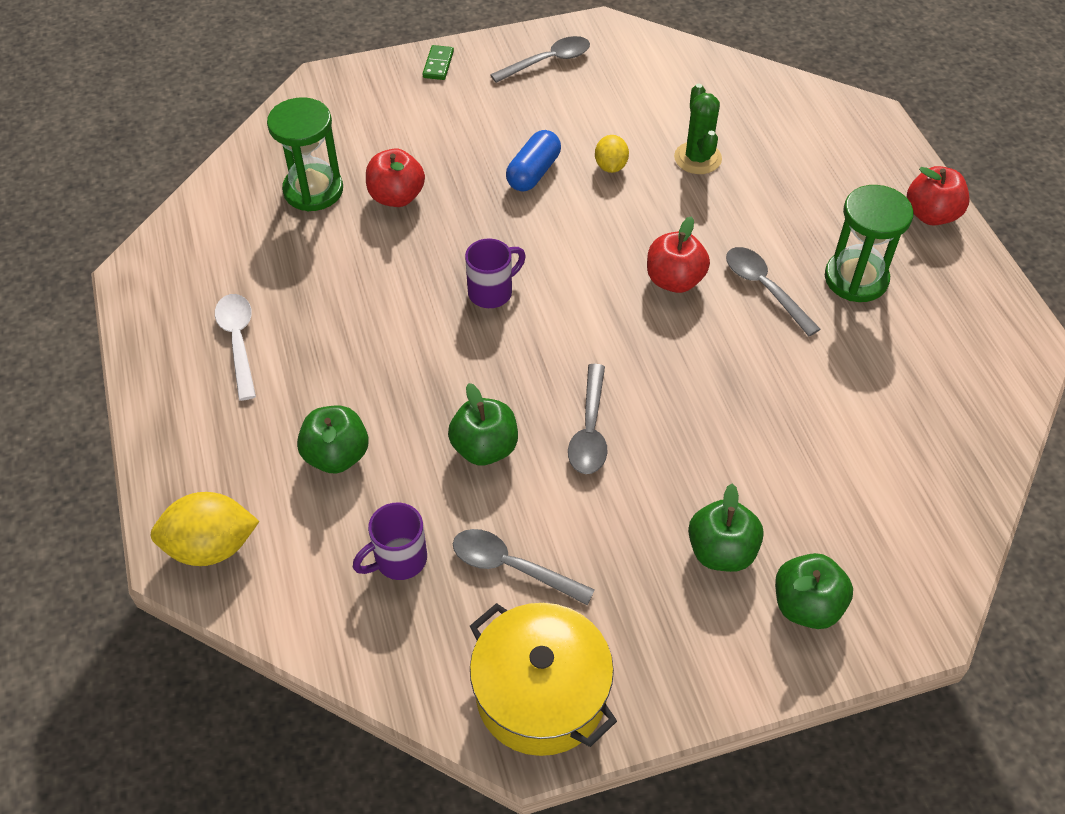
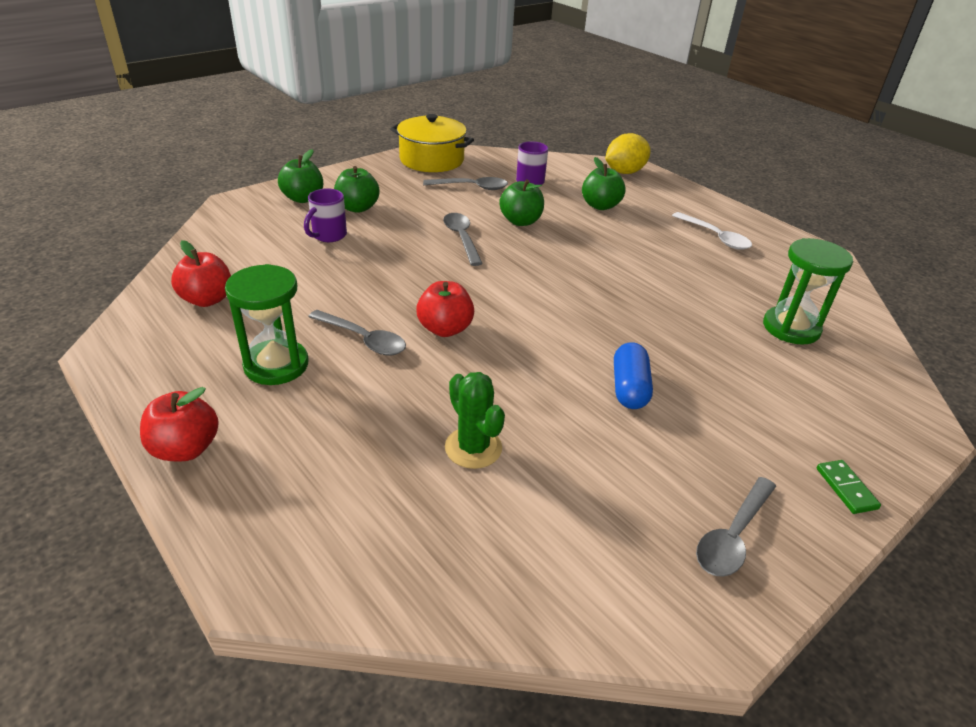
camera: 155 degrees right, 15 degrees down
red apple [366,149,425,207] -> red apple moved to [171,240,231,307]
purple mug [465,238,526,308] -> purple mug moved to [304,188,347,242]
yellow lemon [595,135,629,173] -> none

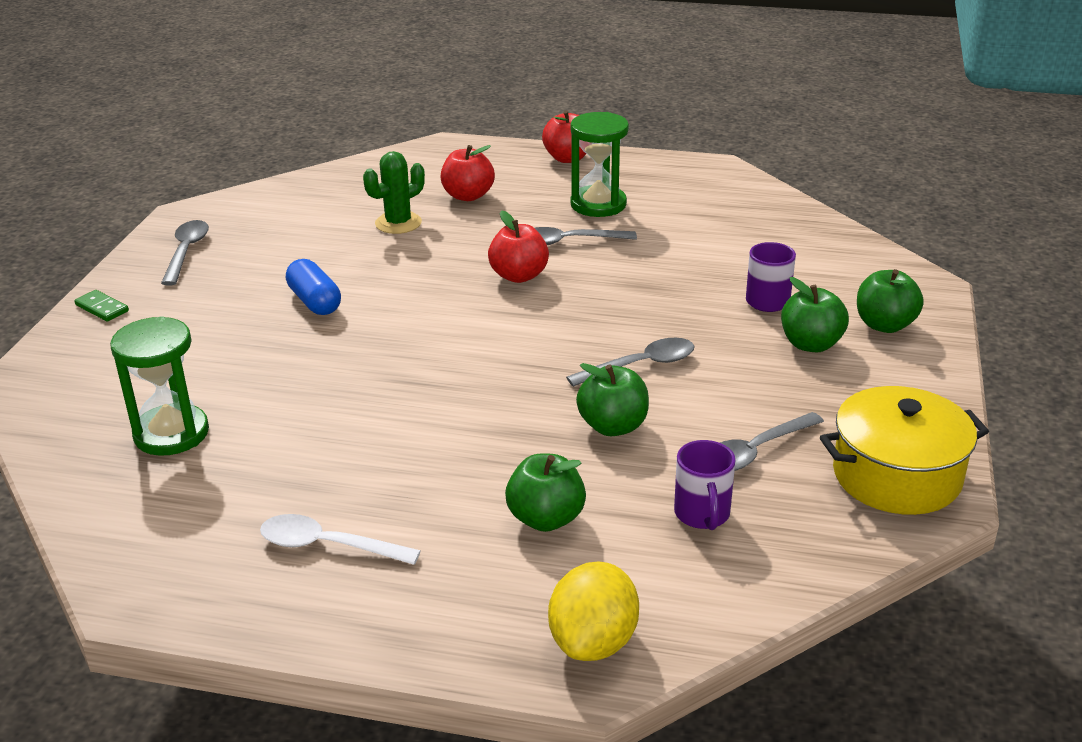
camera: 145 degrees right, 5 degrees down
red apple [171,240,231,307] -> red apple moved to [441,145,495,201]
grey spoon [443,213,483,266] -> grey spoon turned 60 degrees counterclockwise [566,338,694,387]
green cactus [445,372,505,469] -> green cactus turned 60 degrees counterclockwise [363,151,425,234]

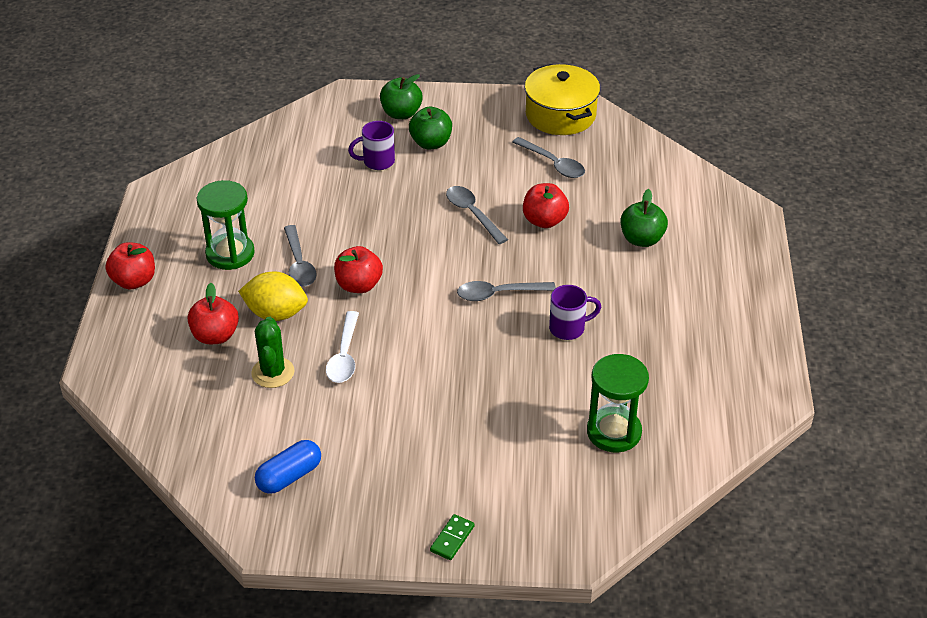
camera: 100 degrees left, 10 degrees up
grey spoon [161,220,209,285] -> grey spoon moved to [457,281,556,301]
white spoon [260,514,421,565] -> white spoon moved to [326,311,359,383]
blue capsule [286,259,341,315] -> blue capsule moved to [255,440,321,494]
green cactus [363,151,425,234] -> green cactus turned 45 degrees clockwise [251,317,295,388]
yellow lemon [548,561,639,661] -> yellow lemon moved to [238,271,308,321]
green apple [576,363,649,436] -> red apple [523,183,569,228]
purple mug [674,440,736,530] -> purple mug moved to [549,285,601,340]

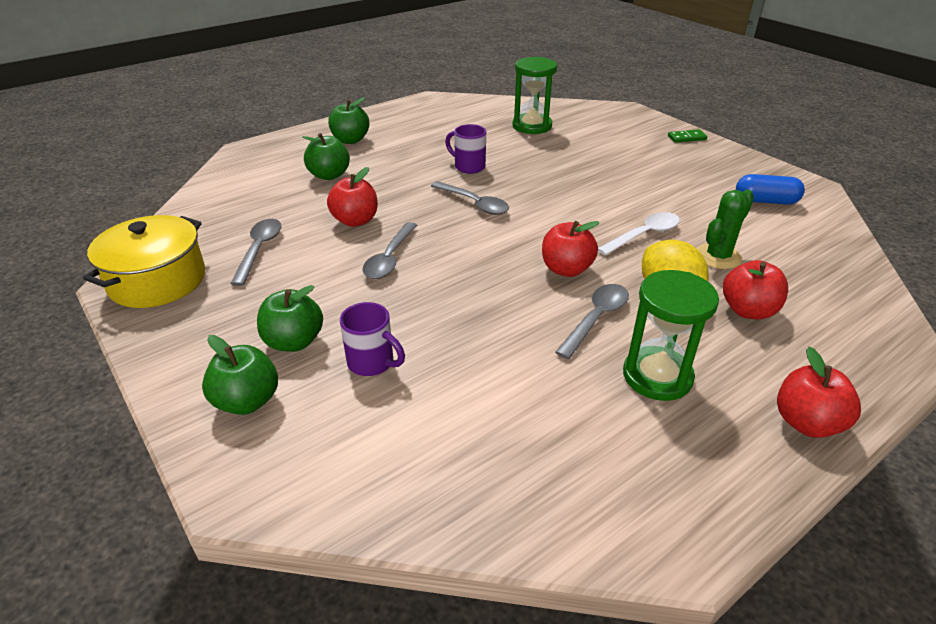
camera: 130 degrees left, 5 degrees down
none -> green apple [328,98,369,144]

